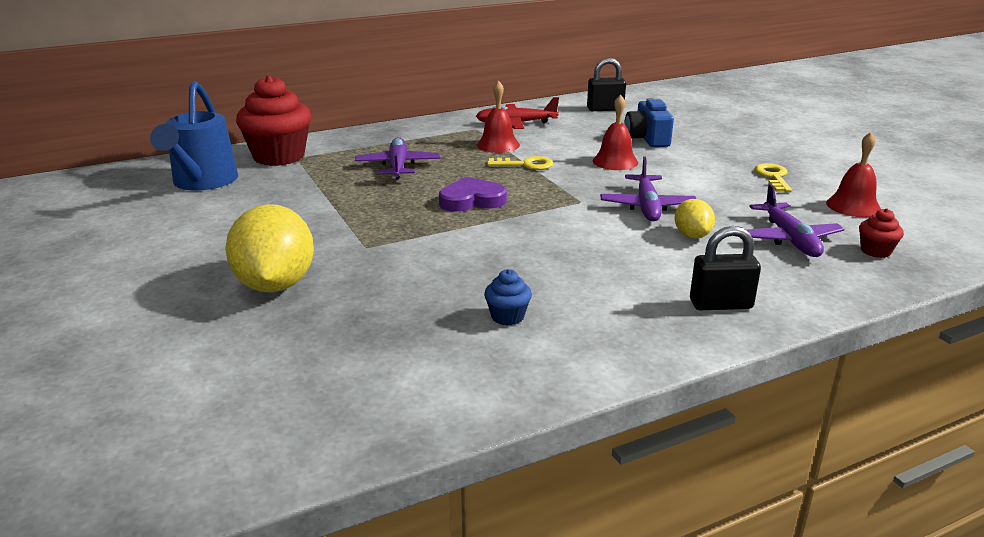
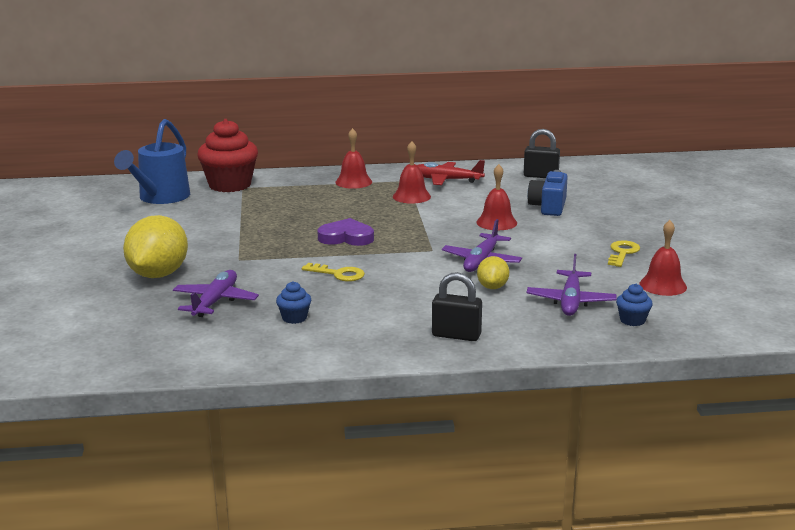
camera: 20 degrees right, 5 degrees down
purple plane [355,137,440,179] -> purple plane moved to [173,270,259,317]
yellow key [487,156,553,170] -> yellow key moved to [302,263,365,282]
red cupcake [859,208,904,258] -> blue cupcake [616,284,653,326]
none -> red bell [335,128,372,189]

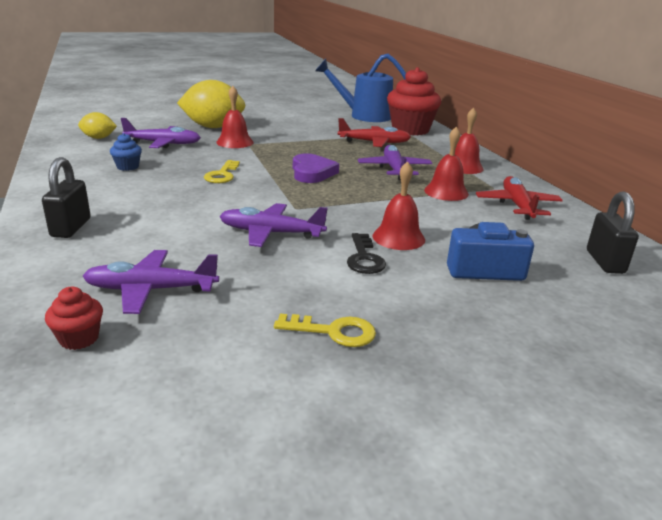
camera: 75 degrees right, 5 degrees up
yellow lemon [477,256,509,289] -> yellow lemon moved to [78,112,117,139]
blue cupcake [616,284,653,326] -> red cupcake [45,287,103,350]
red bell [639,220,687,296] -> red bell moved to [216,86,254,148]
none -> red plane [338,118,411,147]
none -> black key [347,233,386,274]
none -> purple plane [358,145,432,180]

